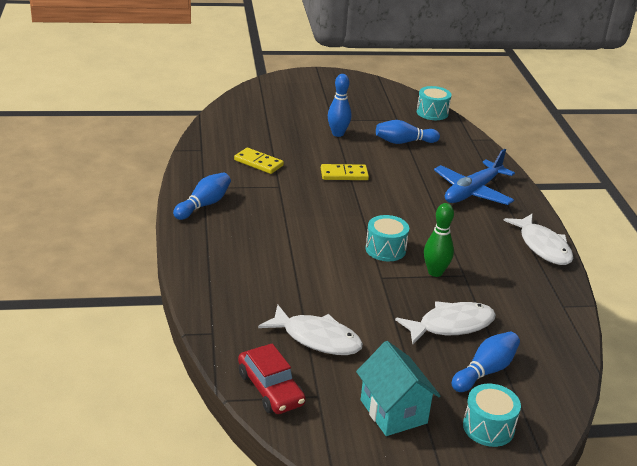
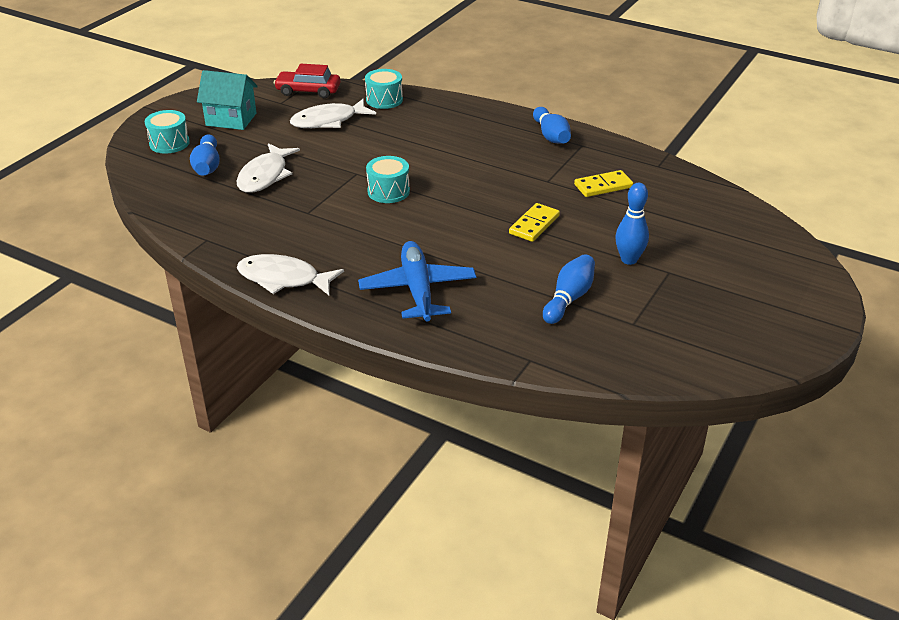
camera: 130 degrees right, 5 degrees up
turquoise drum [417,86,451,120] -> turquoise drum moved to [365,69,403,109]
green bowling pin [424,203,454,277] -> none

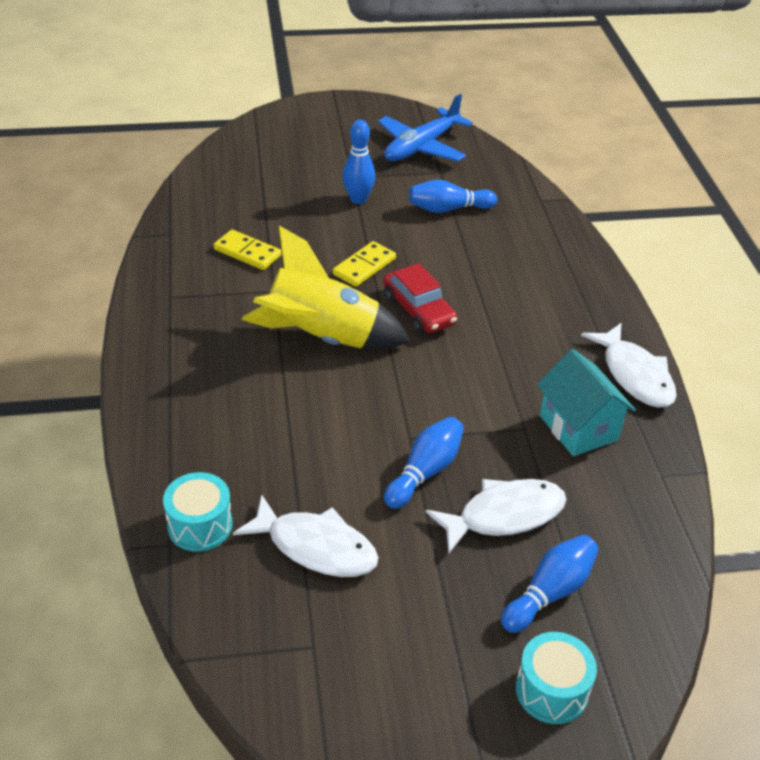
camera: 130 degrees left, 5 degrees up
turquoise house [197,70,258,130] -> turquoise house moved to [537,349,636,456]
red car [274,64,340,98] -> red car moved to [383,263,457,333]
blue plane [358,241,476,322] -> blue plane moved to [378,94,473,162]
turquoise drum [366,156,410,203] -> none
yellow domino [509,203,560,242] -> yellow domino turned 45 degrees counterclockwise [333,241,396,287]
blue bowling pin [533,107,571,143] -> blue bowling pin moved to [384,417,464,509]
none -> yellow rocket [242,226,411,349]

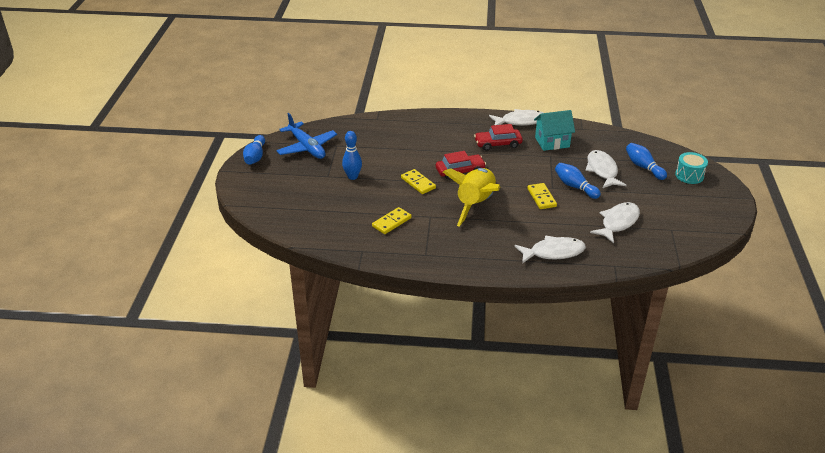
camera: 75 degrees left, 5 degrees down
turquoise drum [163,472,233,552] -> none
blue bowling pin [409,180,497,213] -> blue bowling pin moved to [243,135,265,165]
none -> red car [474,124,523,151]
none -> white fish [515,235,586,264]
none -> yellow domino [527,183,557,209]

